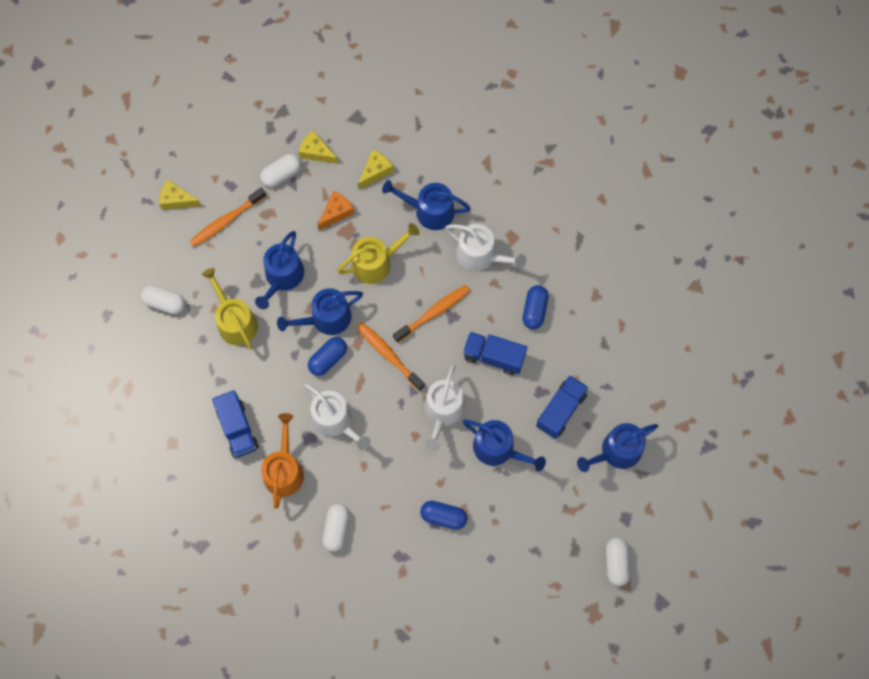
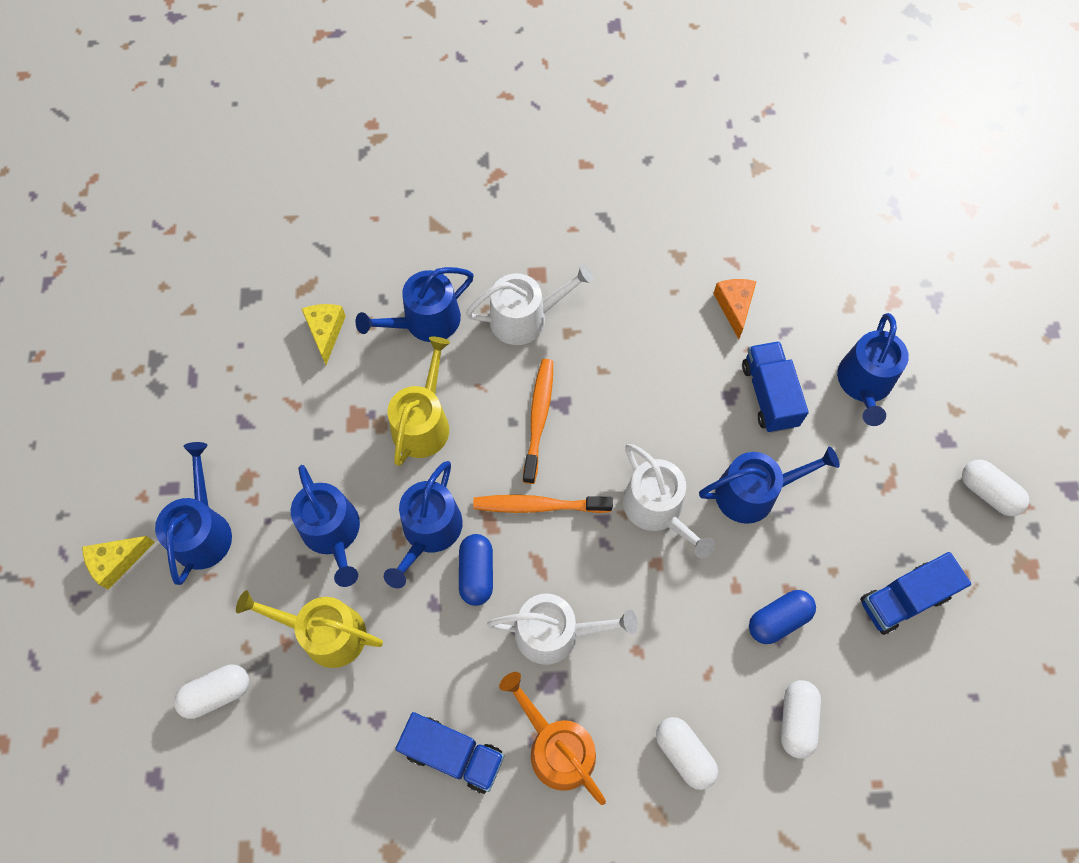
camera: 45 degrees left, 5 degrees down
orange toothbrush [190,188,266,247] -> blue watering can [155,442,232,585]
white capsule [260,154,301,187] -> white capsule moved to [781,680,821,759]
yellow cheese [299,130,338,164] -> none
orange cheese [318,191,354,230] -> orange cheese moved to [713,279,757,339]
blue truck [463,332,527,375] -> blue truck moved to [860,552,971,635]
blue capsule [522,285,549,329] -> none

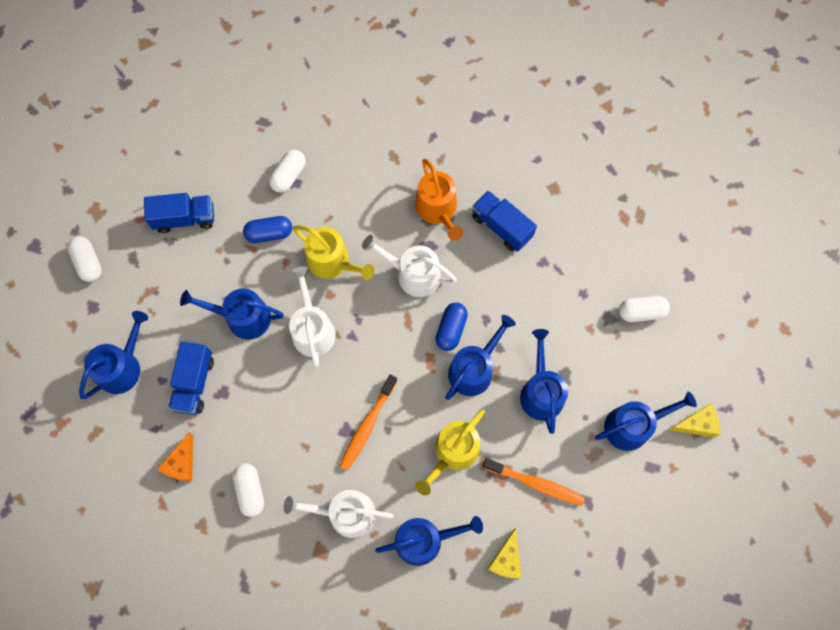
camera: 160 degrees left, 5 degrees up
blue watering can [155,442,232,585] -> blue watering can turned 135 degrees counterclockwise [595,392,697,451]
yellow watering can [236,590,383,668] -> yellow watering can moved to [293,225,375,280]
orange toothbrush [473,495,613,513] -> orange toothbrush moved to [482,458,585,506]
white capsule [656,717,718,790] -> white capsule moved to [233,463,264,517]

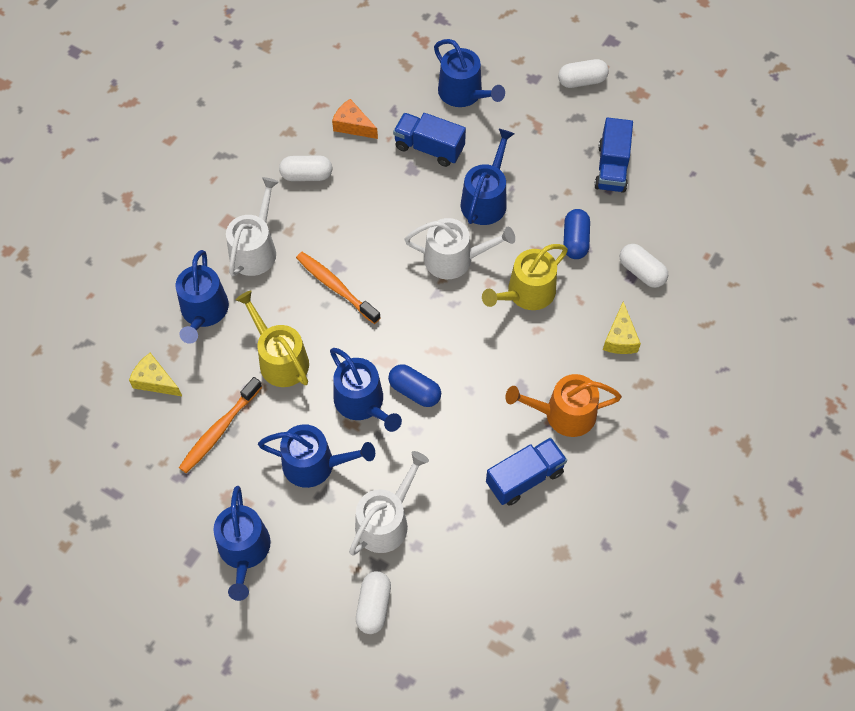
camera: 105 degrees right, 10 degrees down
white watering can [362,235,457,297] -> white watering can moved to [349,451,429,556]
yellow cheese [669,404,720,438] -> yellow cheese moved to [603,301,641,354]

